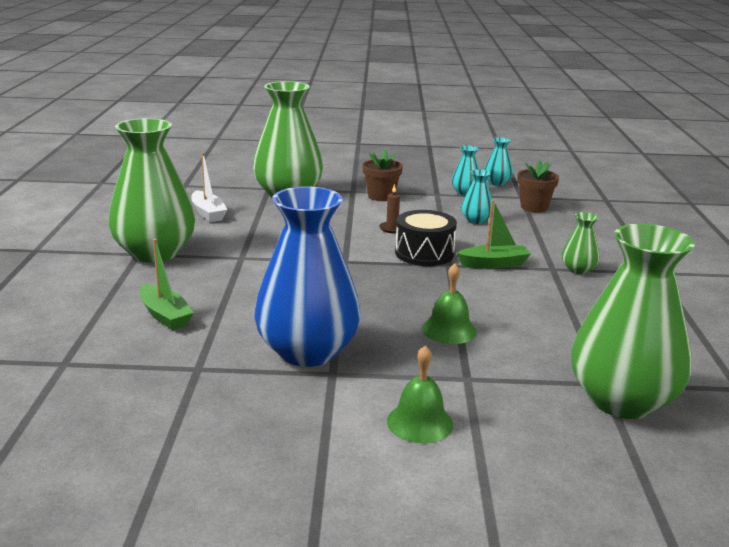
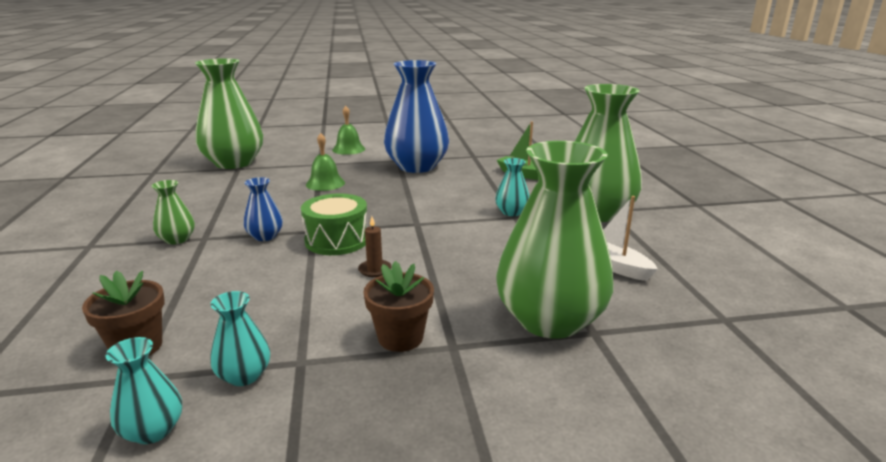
camera: 170 degrees right, 0 degrees up
black drum [395,210,457,266] -> green drum [301,193,368,255]
green boat [456,200,531,269] -> blue vase [244,177,283,241]
turquoise vase [461,170,494,224] -> turquoise vase moved to [495,158,529,216]

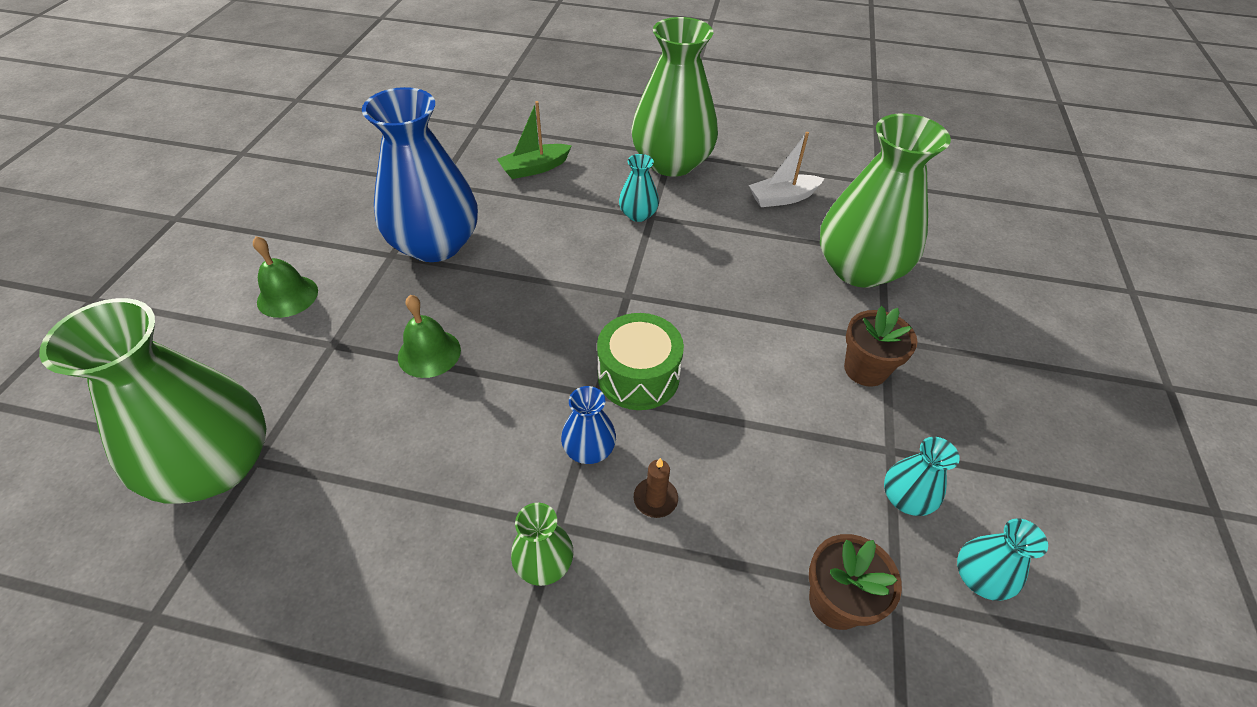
camera: 70 degrees left, 25 degrees up
brown candle [358,217,391,277] -> brown candle moved to [634,458,678,518]

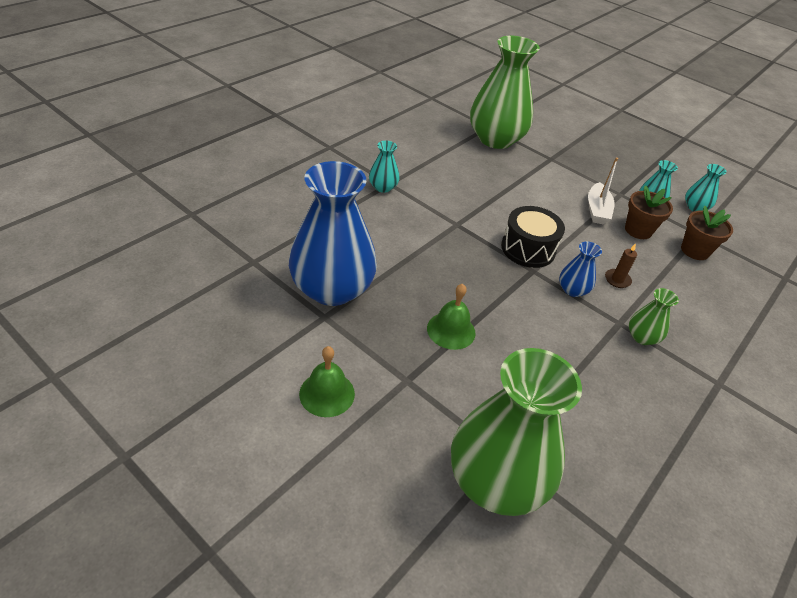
camera: 65 degrees left, 5 degrees down
green boat [497,101,572,179] -> none
green drum [597,313,684,410] -> black drum [501,206,565,268]
green vase [631,17,718,177] -> none
white boat [749,132,824,207] -> white boat moved to [588,158,618,225]
brown flower pot [844,306,918,387] -> brown flower pot moved to [625,185,673,239]

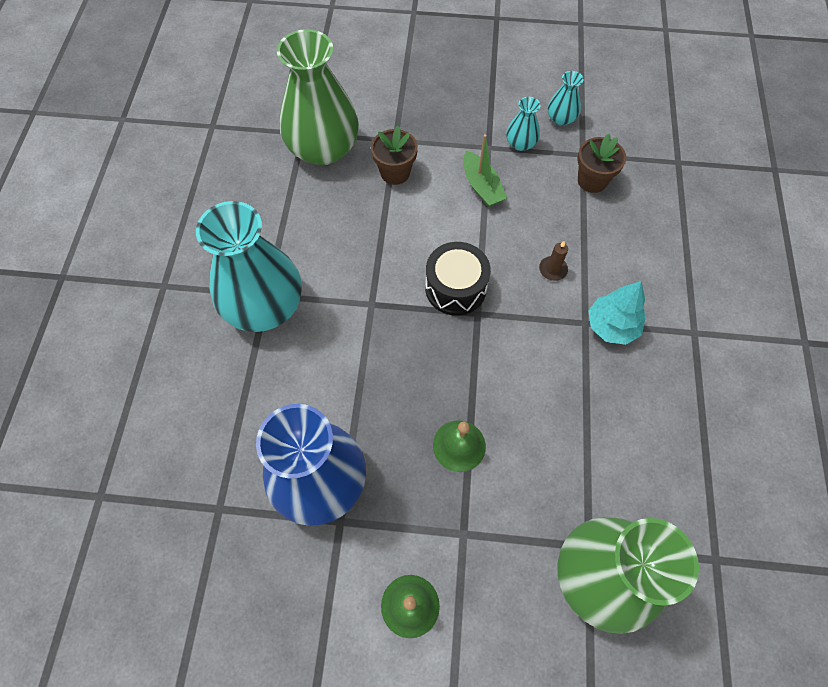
camera: 30 degrees left, 20 degrees up
turquoise vase [369,141,400,193] -> turquoise vase [196,201,302,332], size x2.29
blue vase [559,242,602,297] -> none
white boat [588,158,618,225] -> green boat [463,134,507,207]
brown flower pot [625,185,673,239] -> brown flower pot moved to [371,126,418,185]
green vase [629,288,679,345] -> turquoise tree [588,281,646,345]

